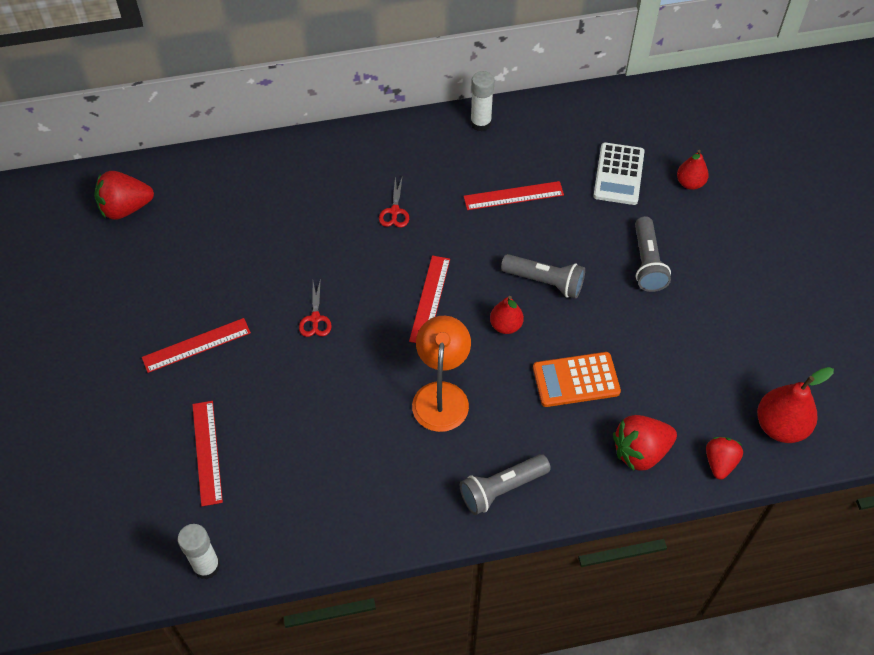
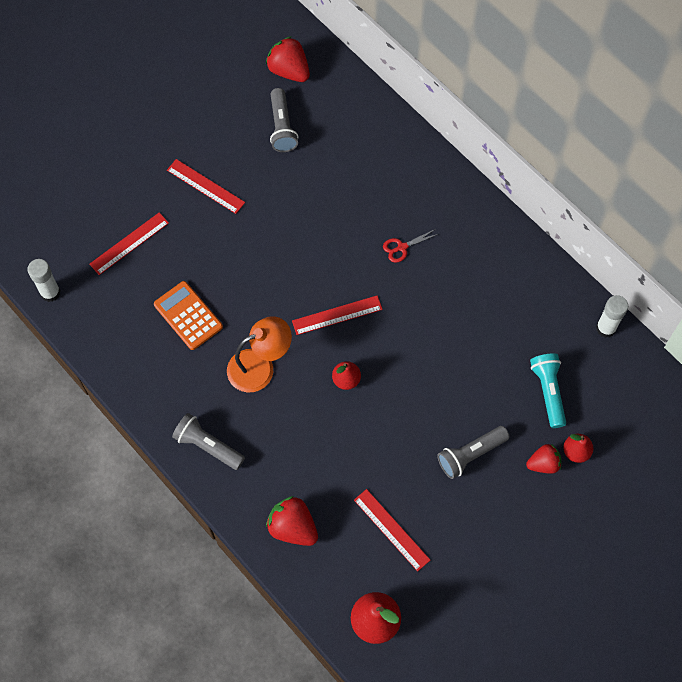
camera: 60 degrees right, 10 degrees up
red scissors [299,278,332,337] -> none
red ruler [464,181,564,210] -> red ruler moved to [354,489,430,571]
white glue stick [470,71,495,132] -> white glue stick moved to [596,295,628,338]
grey flashlight [501,254,585,298] -> grey flashlight moved to [270,88,299,152]
orange calculator [533,352,621,407] -> orange calculator moved to [154,281,223,350]
white calculator [593,142,644,205] -> turquoise flashlight [530,353,566,428]
red strawberry [706,437,743,480] -> red strawberry moved to [526,444,561,474]

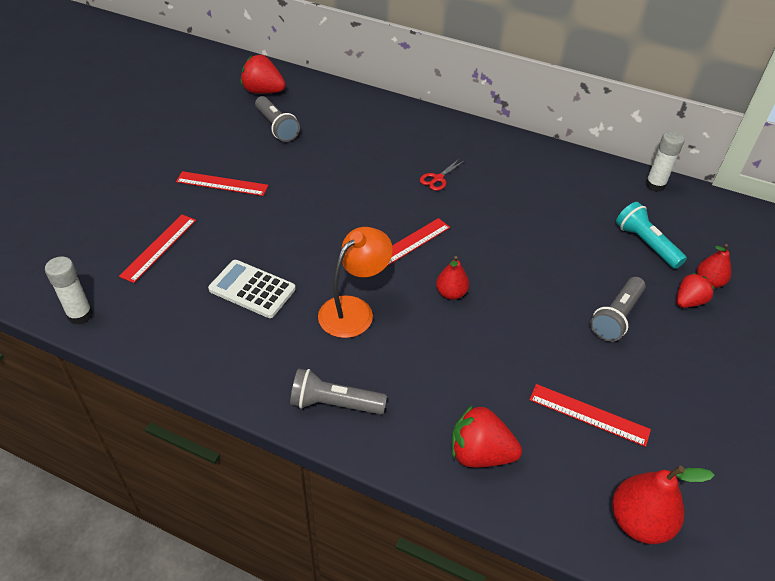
camera: 25 degrees left, 20 degrees down
orange calculator [154,281,223,350] -> white calculator [208,260,296,318]

